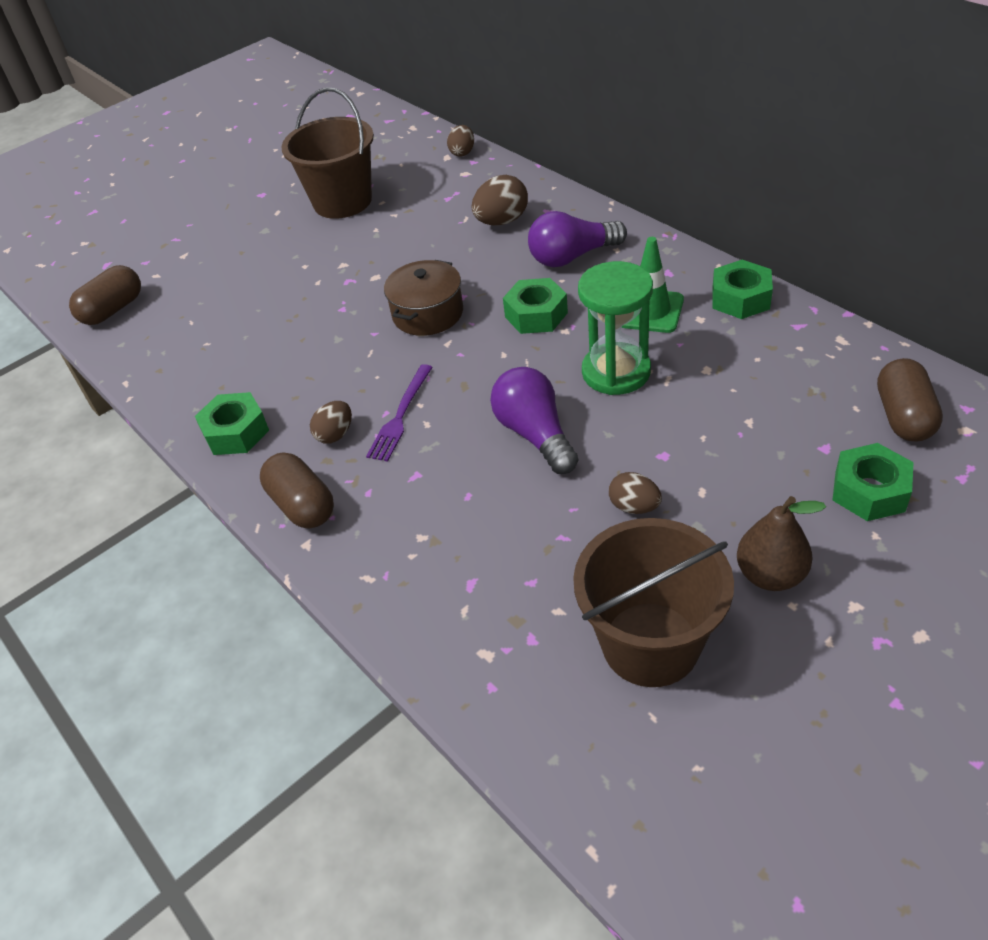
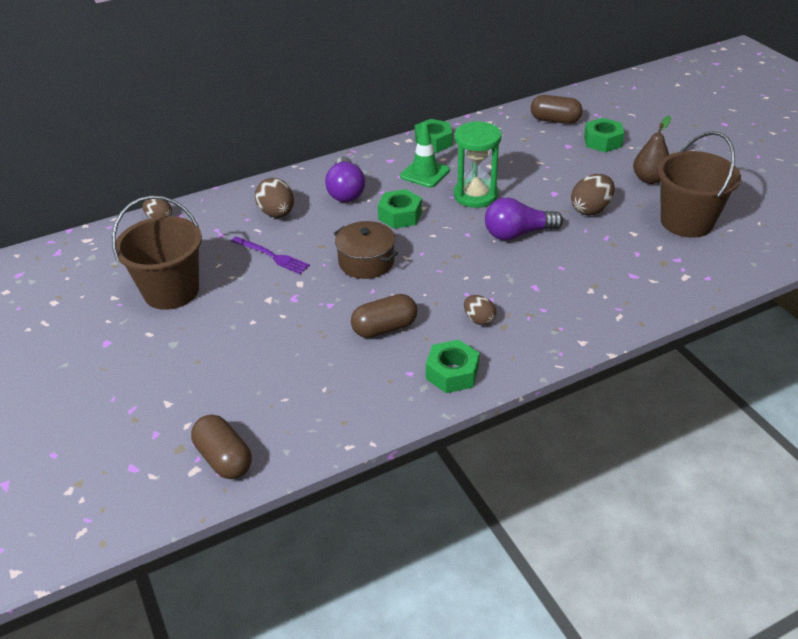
camera: 80 degrees left, 5 degrees down
brown capsule [260,452,334,528] -> brown capsule moved to [351,294,417,338]
purple fork [366,364,433,462] -> purple fork moved to [231,236,310,274]
brown egg [609,472,662,514] -> brown egg [571,174,615,215], size x1.58

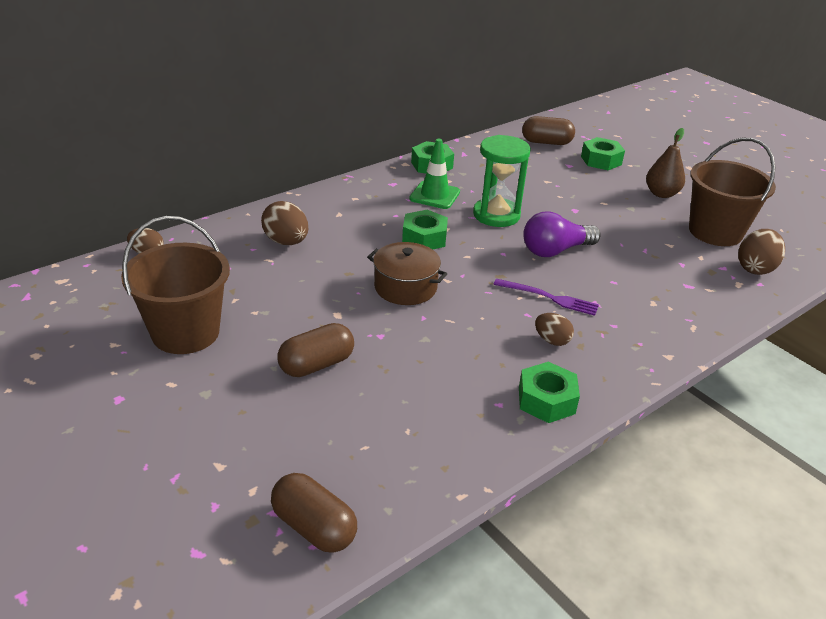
camera: 15 degrees left, 5 degrees down
purple fork [231,236,310,274] -> purple fork moved to [493,279,599,316]
purple light bulb [325,157,365,202] -> none
brown capsule [351,294,417,338] -> brown capsule moved to [278,323,354,377]
brown egg [571,174,615,215] -> brown egg moved to [738,229,785,275]

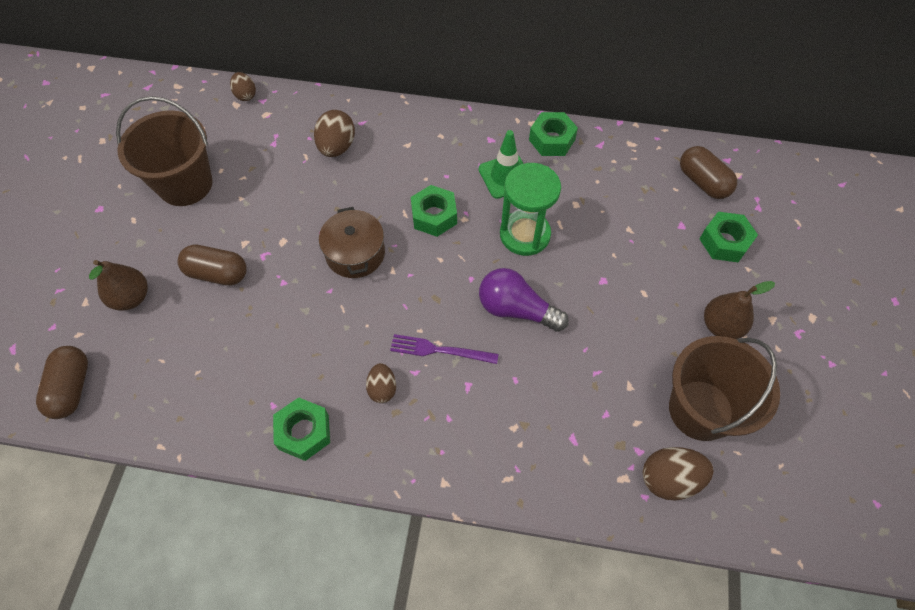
camera: 50 degrees right, 25 degrees up
purple fork [493,279,599,316] -> purple fork turned 120 degrees clockwise [390,334,499,364]
none -> brown pear [89,260,148,311]

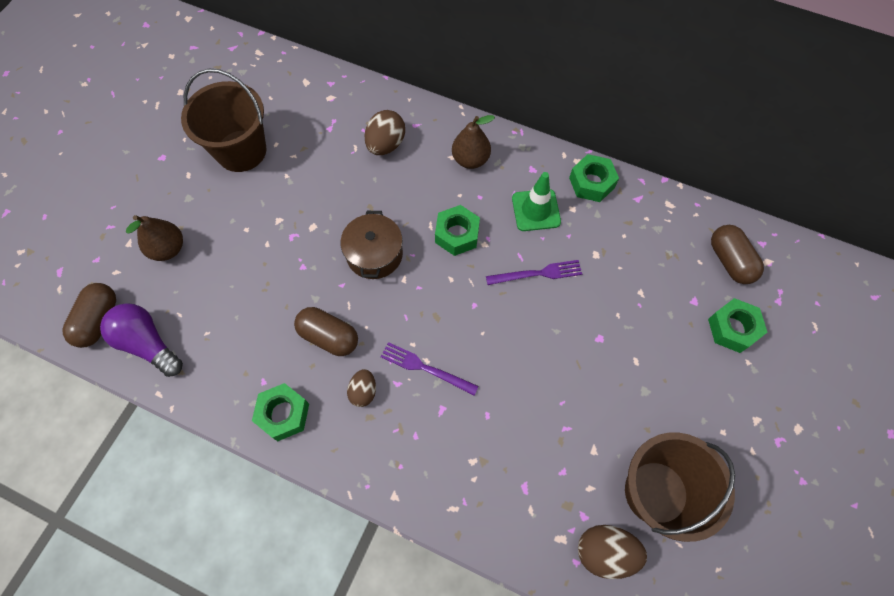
camera: 15 degrees right, 5 degrees up
brown capsule [178,244,247,286] -> brown capsule moved to [294,307,358,356]
brown egg [230,72,256,101] -> none
purple light bulb [479,268,569,332] -> purple light bulb moved to [100,303,183,377]
green hourglass [500,163,561,256] -> purple fork [486,260,582,285]
brown pear [704,281,775,339] -> brown pear moved to [452,115,495,169]

